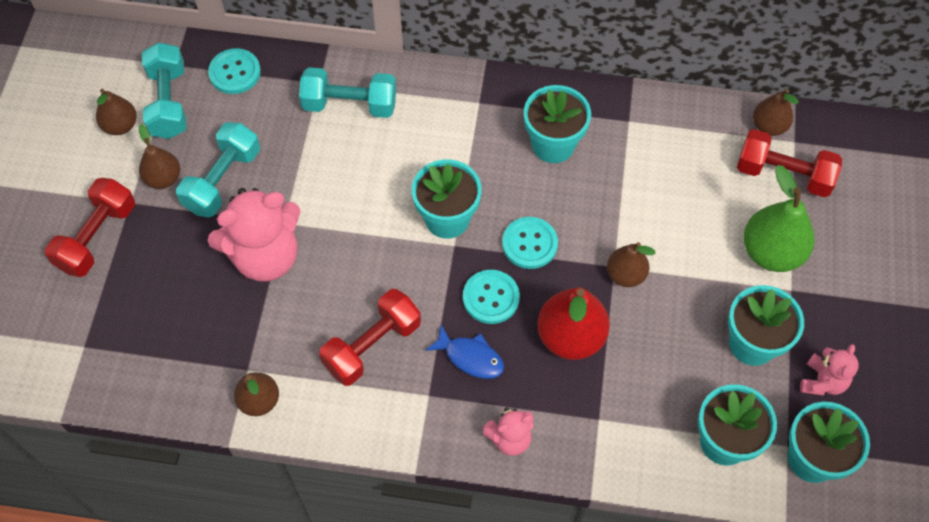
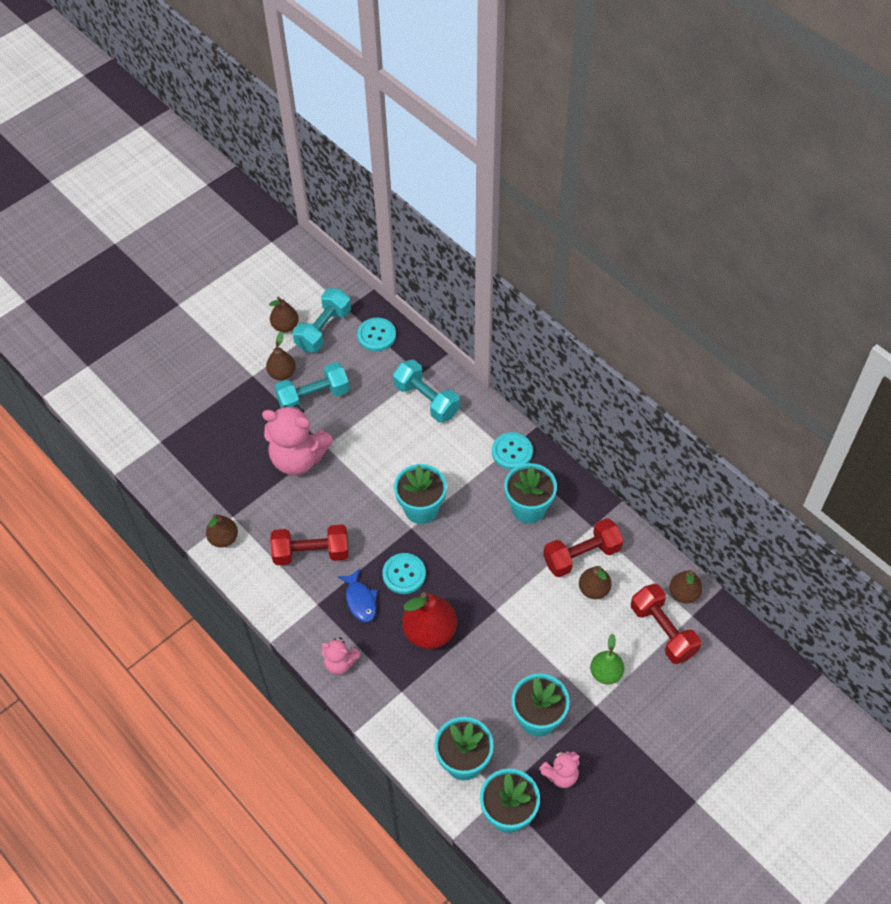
camera: 40 degrees right, 5 degrees down
red dumbbell [45,178,135,277] -> red dumbbell moved to [543,518,623,577]
turquoise button [502,217,558,269] -> turquoise button moved to [492,432,533,470]
brown pear [607,242,656,287] -> brown pear moved to [579,566,612,599]
green pear [743,165,815,272] -> green pear [590,634,624,684], size x0.61

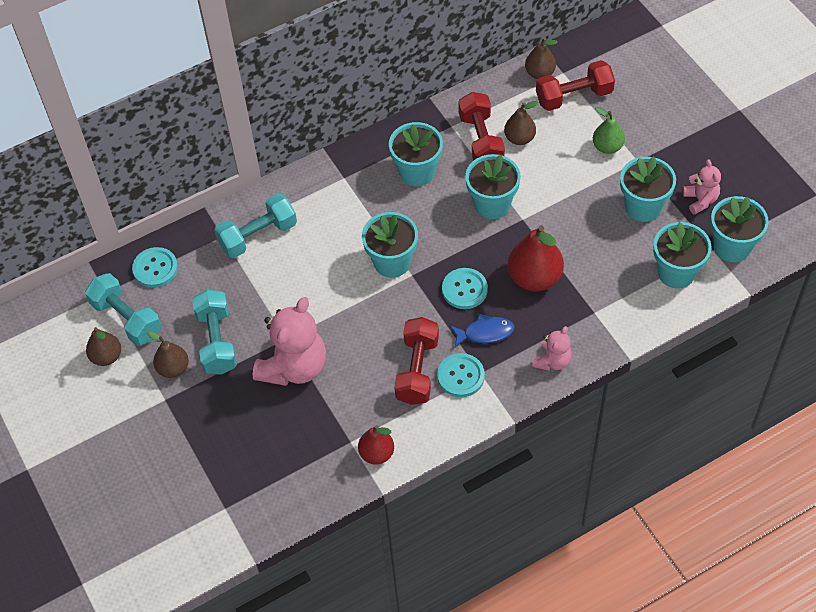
camera: 75 degrees left, 0 degrees up
brown pear [206,514,238,548] -> red pear [358,425,394,464]
turquoise button [492,432,533,470] -> turquoise button moved to [437,353,485,397]
none -> turquoise flower pot [465,154,521,219]

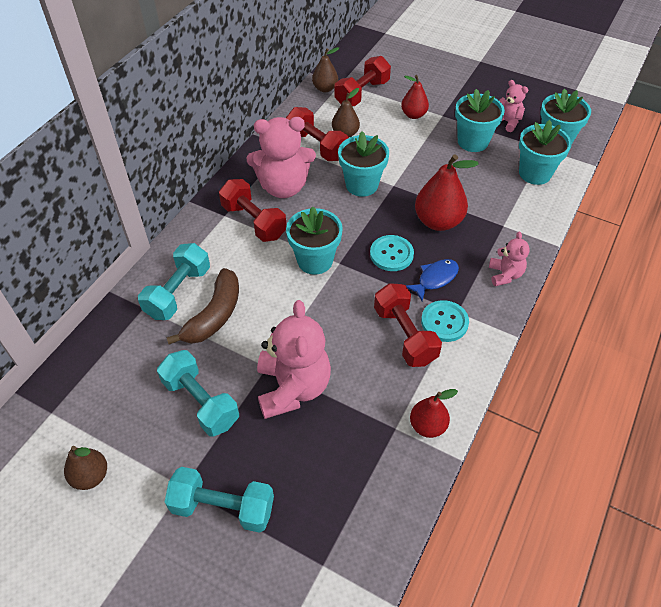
camera: 35 degrees left, 5 degrees down
turquoise dumbbell [85,273,162,346] -> turquoise dumbbell moved to [165,467,274,533]
turquoise button [132,247,178,288] -> none
brown pear [147,330,189,378] -> none
turquoise flower pot [389,122,443,186] -> pink teddy bear [246,117,316,198]
green pear [593,107,625,154] -> red pear [401,75,429,119]
none -> brown banana [166,268,239,345]
none -> red dumbbell [219,179,286,242]

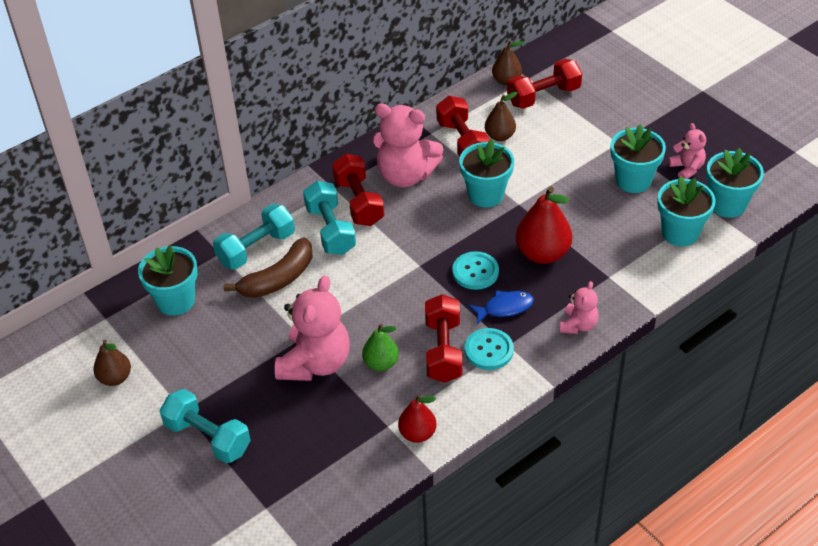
camera: 25 degrees right, 5 degrees down
turquoise dumbbell [157,350,239,437] -> turquoise dumbbell moved to [303,181,356,255]
turquoise flower pot [286,207,343,275] -> turquoise flower pot moved to [138,246,198,316]
red pear [401,75,429,119] -> none
none -> green pear [362,324,399,371]

